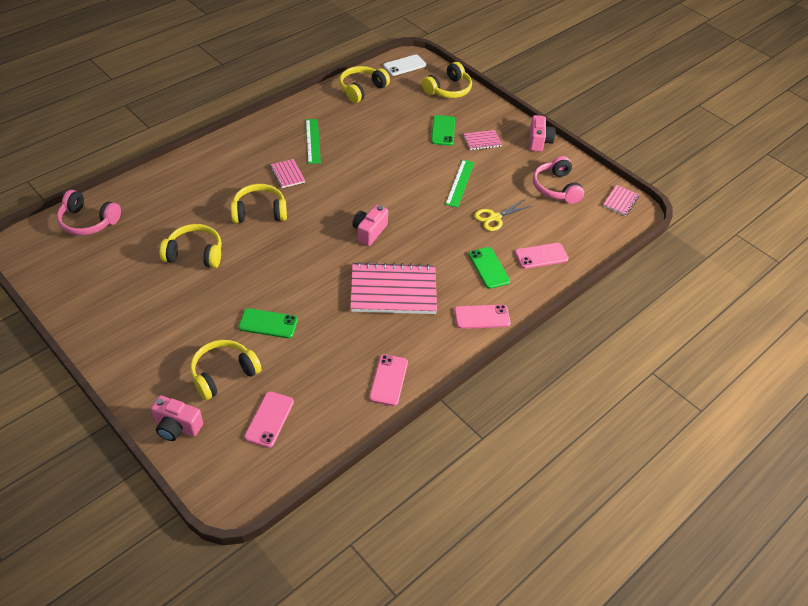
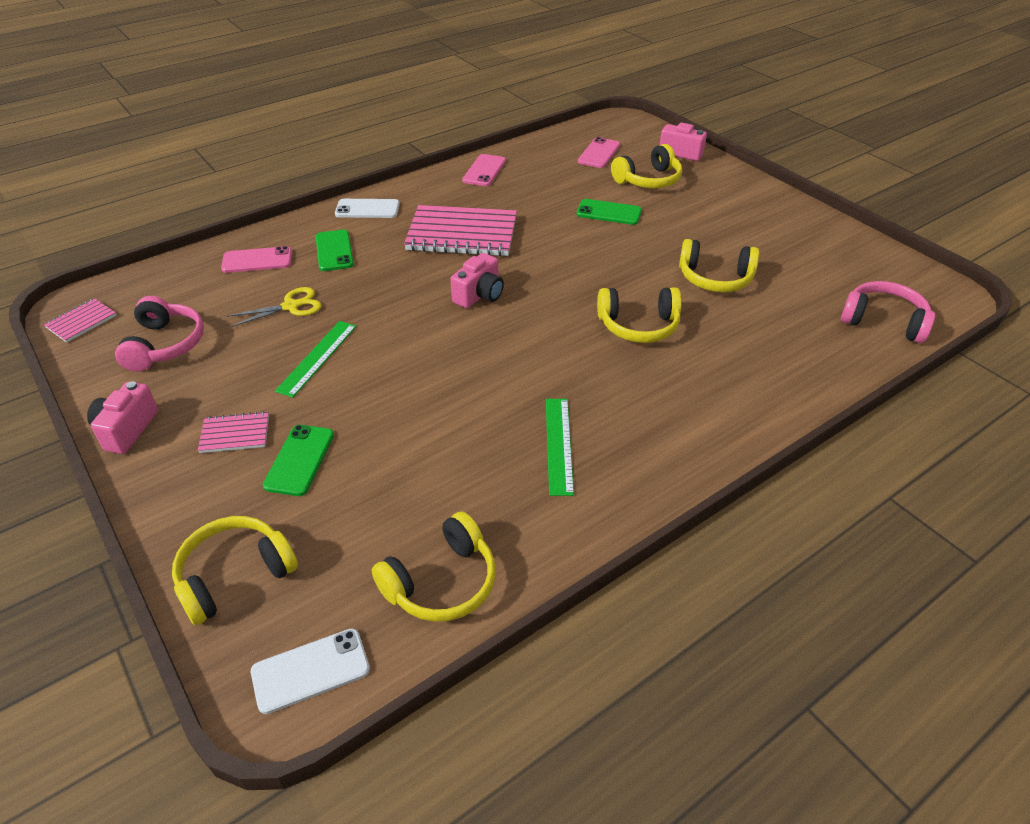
camera: 170 degrees left, 5 degrees down
pink notebook [270,159,305,188] -> none
pink phone [454,305,510,329] -> white phone [335,199,400,218]

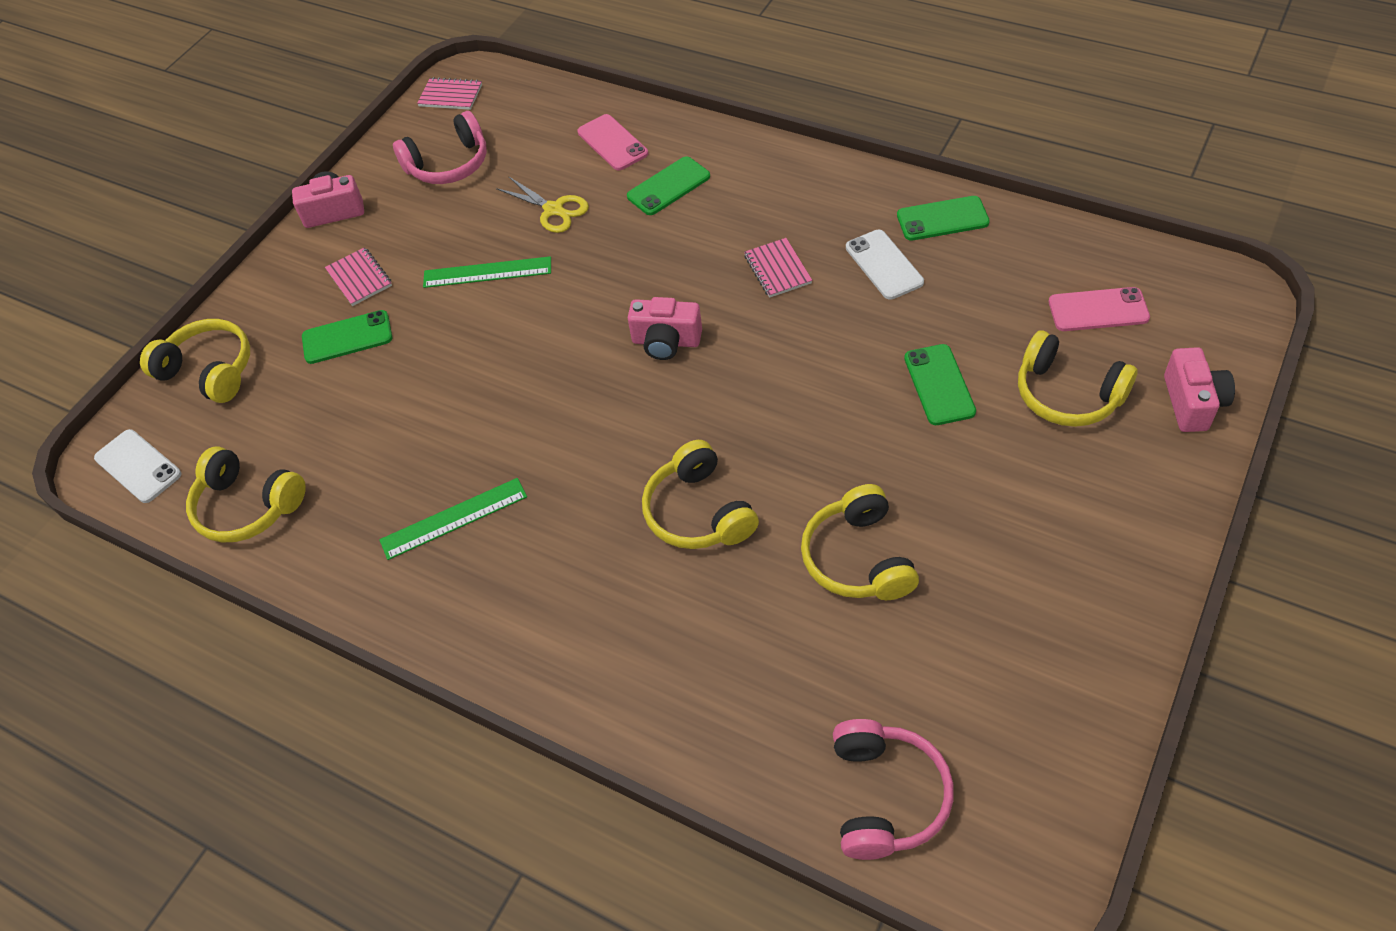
camera: 70 degrees right, 10 degrees up
white phone [335,199,400,218] -> white phone moved to [846,230,924,300]
pink notebook [404,205,517,256] -> pink notebook [744,238,812,298], size x0.47
pink phone [462,154,506,186] -> green phone [897,196,990,241]

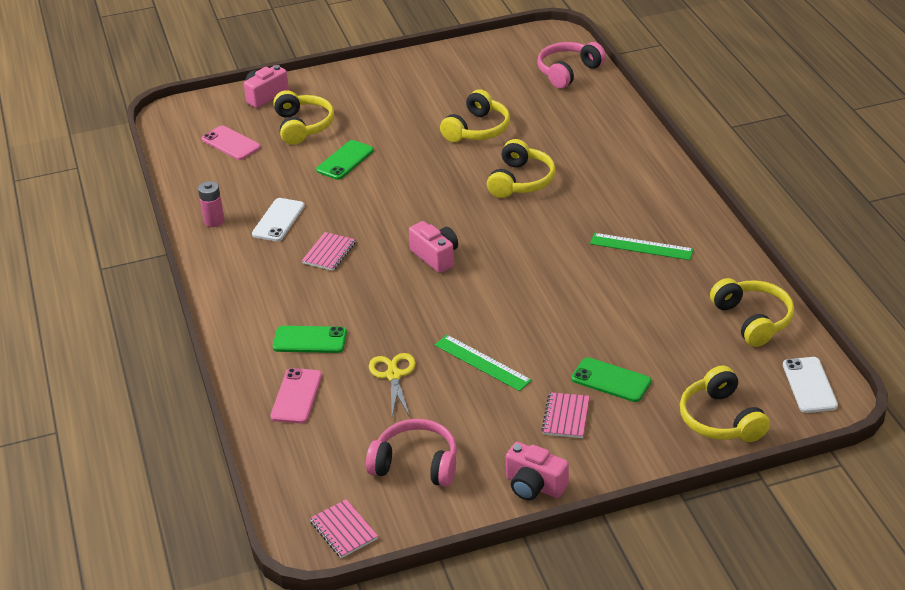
camera: 140 degrees left, 15 degrees down
green phone [897,196,990,241] -> pink battery [198,181,225,227]

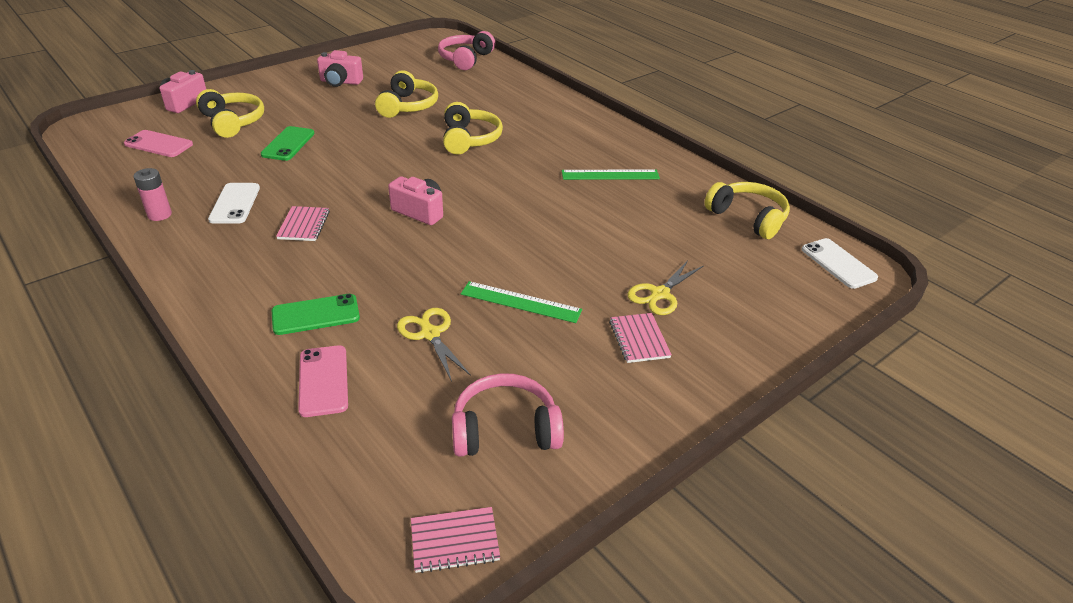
camera: 25 degrees left, 0 degrees up
pink notebook [310,499,378,558] -> pink notebook turned 45 degrees counterclockwise [411,507,500,573]
pink camera [506,442,569,501] -> pink camera moved to [317,50,363,87]
green phone [571,357,651,402] -> yellow scissors [627,260,703,315]
yellow headphones [680,365,770,442] -> none

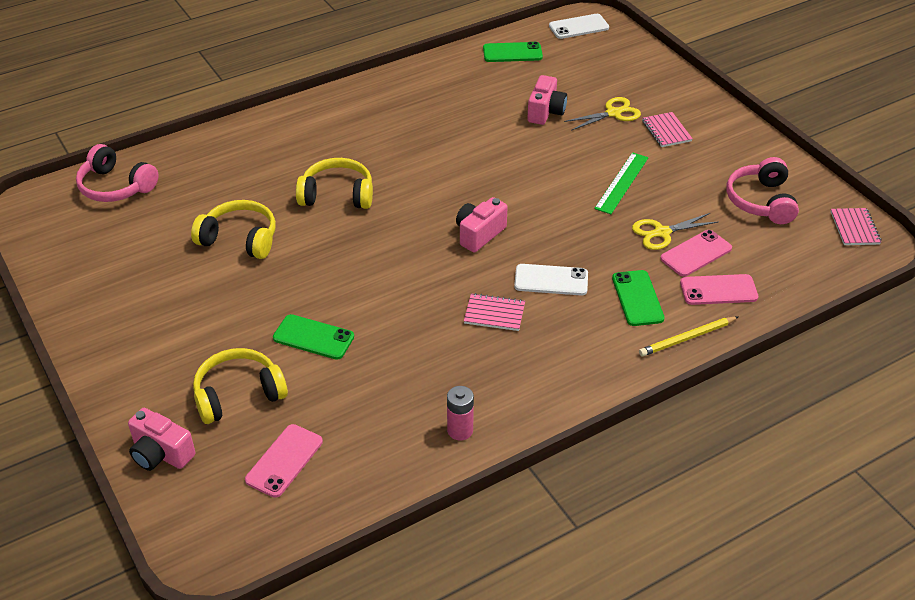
camera: 80 degrees left, 5 degrees up
white phone [208,183,260,224] -> white phone moved to [514,264,588,295]
pink camera [317,50,363,87] -> pink camera moved to [527,75,567,125]
green ruler [562,170,660,180] -> none
pink notebook [609,313,672,363] -> pink notebook turned 75 degrees clockwise [642,112,693,147]
yellow scissors [627,260,703,315] -> yellow scissors turned 75 degrees counterclockwise [564,97,641,131]
yellow headphones [704,182,790,239] -> green phone [483,42,543,62]
none -> yellow pencil [639,316,738,356]
none -> pink phone [660,230,732,277]

